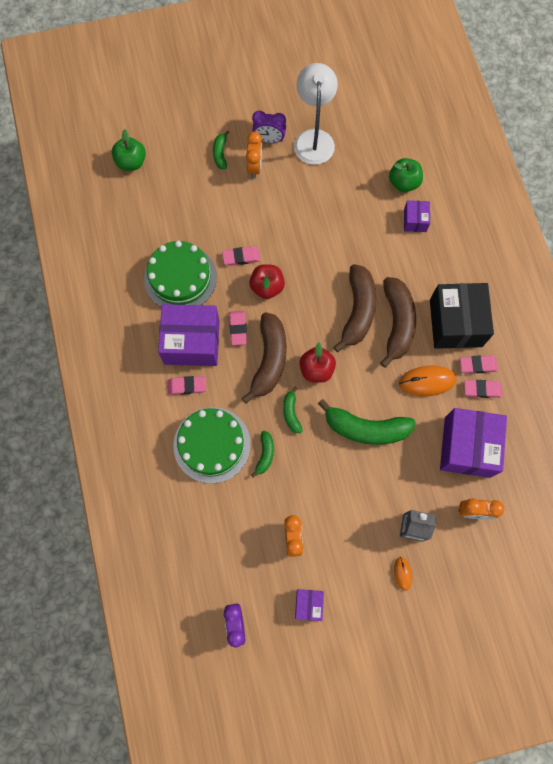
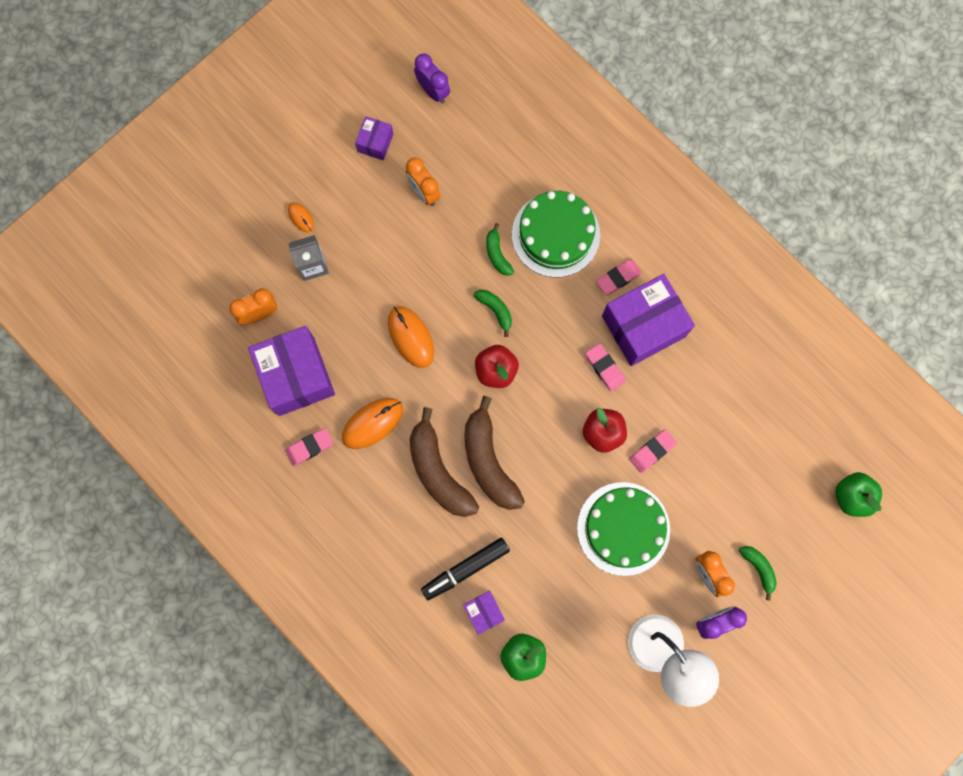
camera: 150 degrees right, 5 degrees up
green cake [144,241,217,307] -> green cake moved to [577,482,670,576]
brown banana [242,312,287,404] -> none
purple box [295,589,324,621] -> purple box turned 45 degrees clockwise [355,116,393,160]
green banana [318,399,416,445] -> orange mouse [388,306,434,368]
black box [430,283,494,349] -> none
pink eraser [460,355,498,374] -> none
none -> black marker [421,538,510,600]

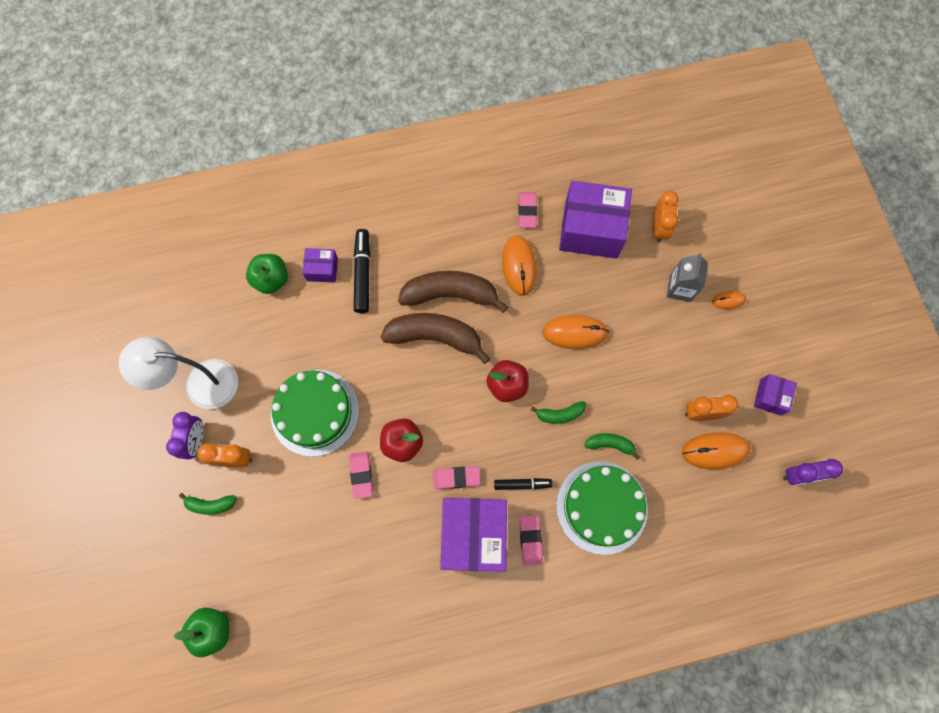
camera: 120 degrees right, 5 degrees down
purple box [355,116,393,160] -> purple box turned 60 degrees clockwise [754,374,797,416]
none -> black marker [494,478,552,490]
none -> orange mouse [682,432,751,470]

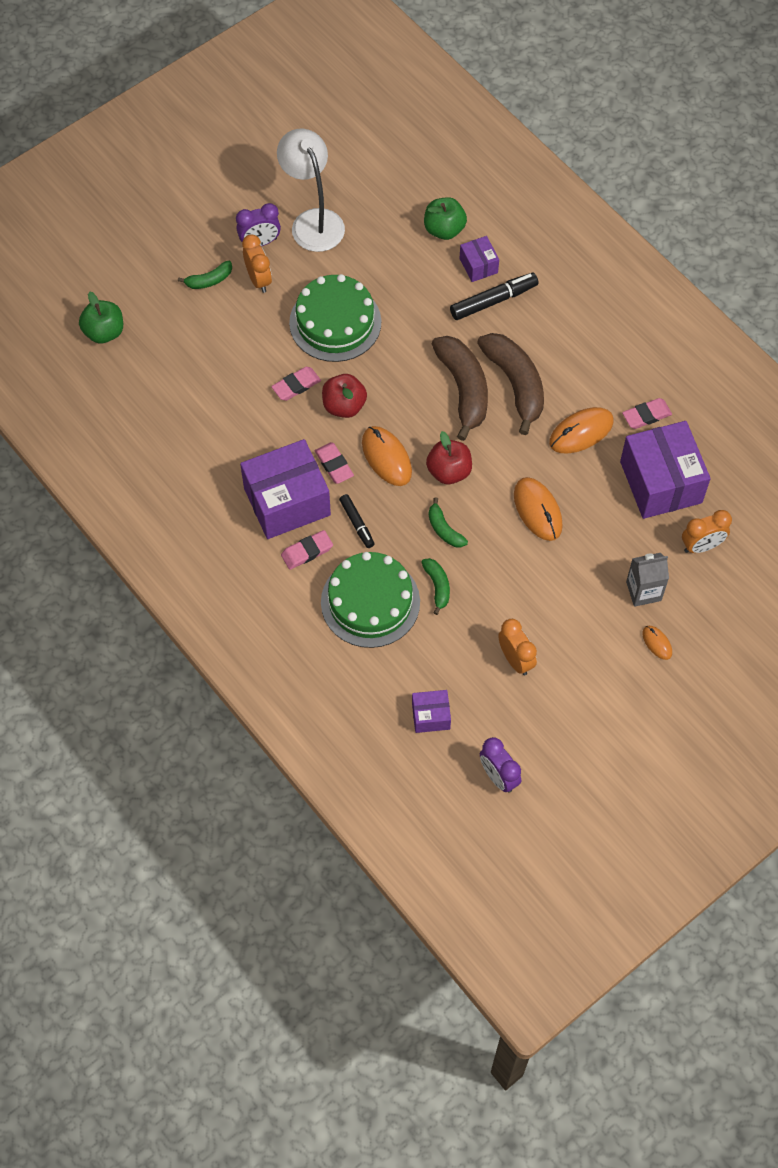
camera: 65 degrees right, 10 degrees down
green banana [179,493,237,515] -> green banana turned 90 degrees counterclockwise [178,261,232,289]
orange mouse [682,432,751,470] -> orange mouse moved to [362,426,412,486]
purple box [754,374,797,416] -> purple box moved to [412,690,451,733]

